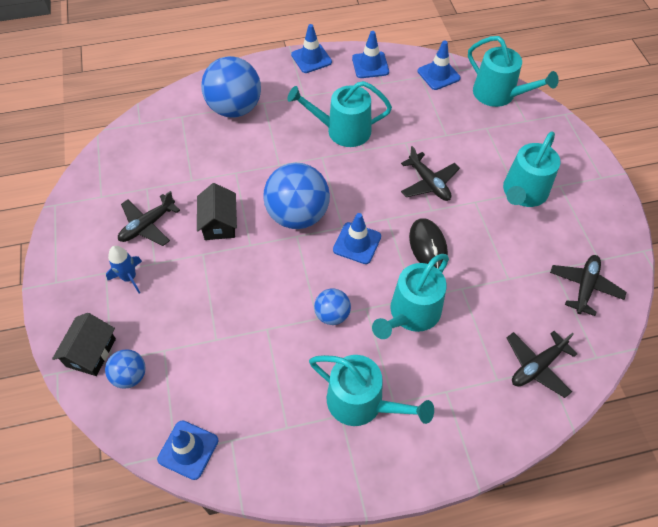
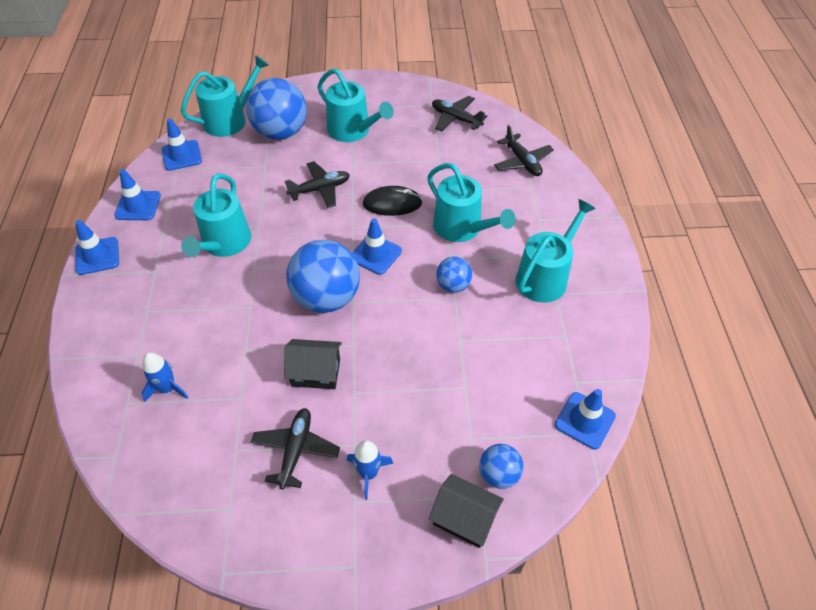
camera: 80 degrees left, 5 degrees down
black plane [118,191,180,246] -> black plane turned 135 degrees counterclockwise [251,408,340,489]
blue ball [201,56,261,118] -> blue ball moved to [246,78,307,140]
none -> blue rocket [141,352,189,402]

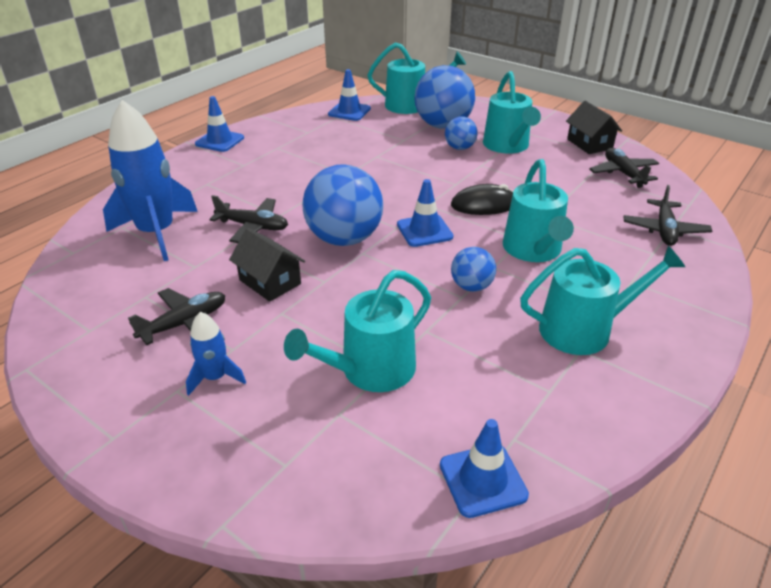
camera: 40 degrees right, 15 degrees down
blue traffic cone [114,169,161,220] -> none
blue rocket [141,352,189,402] -> blue rocket [103,100,198,261], size x2.09
turquoise watering can [181,173,251,257] -> turquoise watering can moved to [284,270,431,392]
black plane [285,161,350,208] -> black plane moved to [209,195,288,243]
black mouse [363,186,422,216] -> black mouse turned 45 degrees counterclockwise [451,184,513,215]
black house [429,474,504,548] -> black house moved to [566,101,622,154]
blue ball [479,444,524,489] -> blue ball moved to [445,116,478,150]

